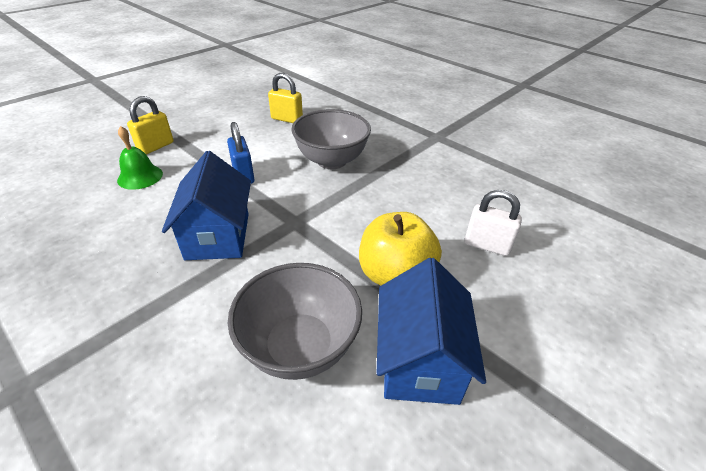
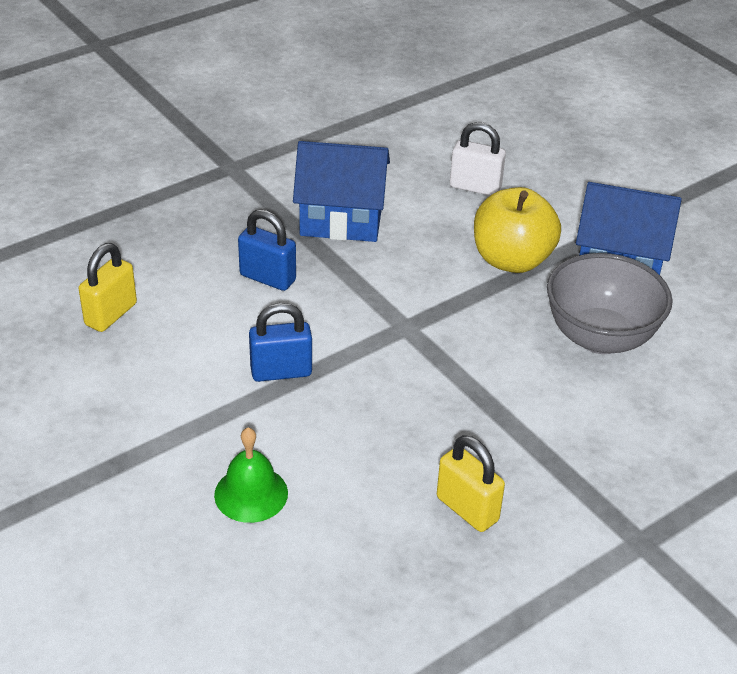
camera: 80 degrees left, 0 degrees up
yellow padlock [127,96,174,154] -> yellow padlock moved to [437,435,505,532]
blue house [162,151,251,260] -> blue house moved to [293,141,390,242]
grey bowl [291,109,371,169] -> blue padlock [238,209,296,291]
white padlock [464,190,522,256] -> white padlock turned 75 degrees clockwise [450,122,506,196]

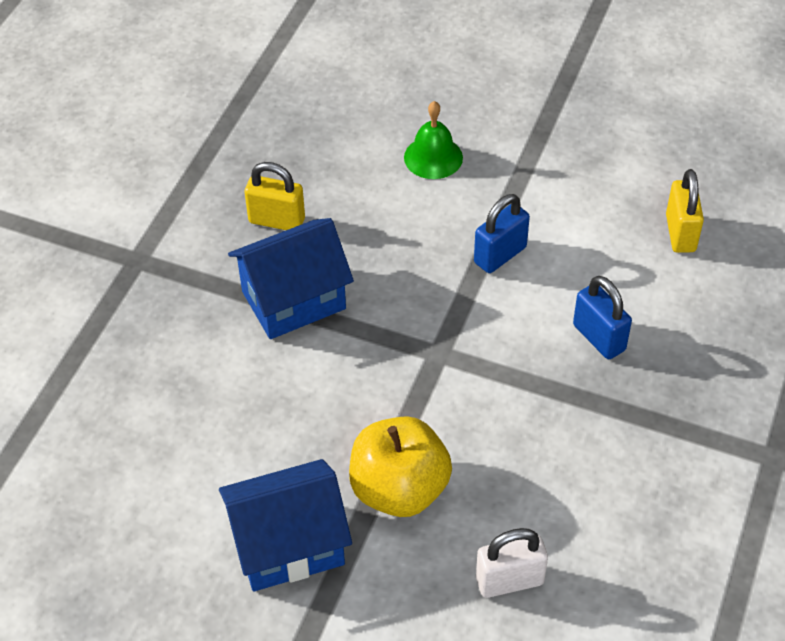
camera: 150 degrees right, 10 degrees up
blue padlock [238,209,296,291] -> blue padlock turned 60 degrees clockwise [573,276,632,359]
blue house [293,141,390,242] -> blue house moved to [228,218,354,339]
grey bowl [547,253,673,354] -> none

